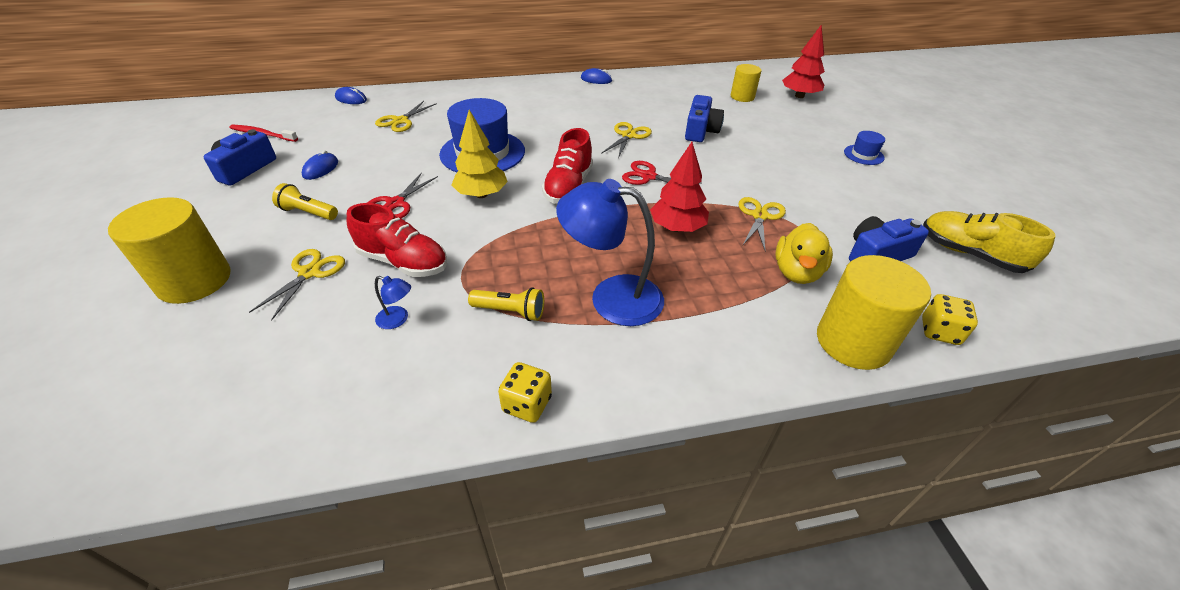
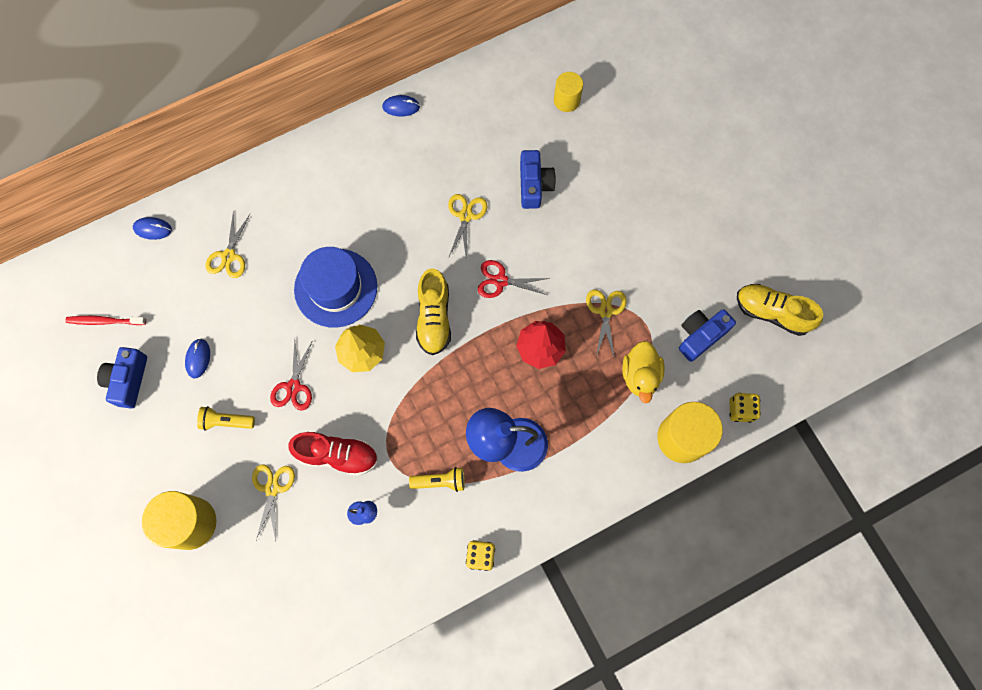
camera: 15 degrees left, 30 degrees up
red shoe [542,128,593,204] -> yellow shoe [416,268,451,355]
red tree [782,24,825,98] -> none
blue hat [844,131,885,165] -> none

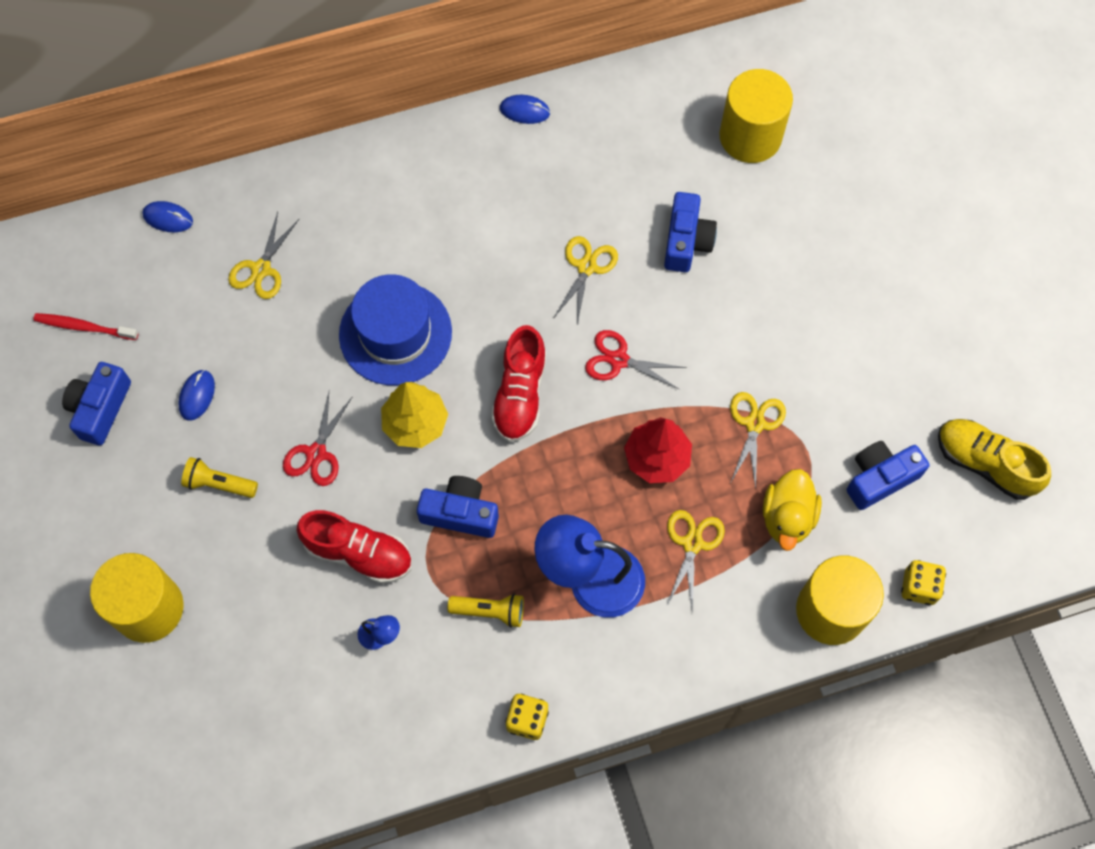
camera: 10 degrees right, 5 degrees down
yellow scissors [252,465,295,541] -> yellow scissors moved to [666,510,725,611]
yellow shoe [416,268,451,355] -> red shoe [491,325,547,442]
yellow cylinder [554,72,583,112] -> yellow cylinder [720,69,793,163], size x1.71
none -> blue camera [417,476,499,538]

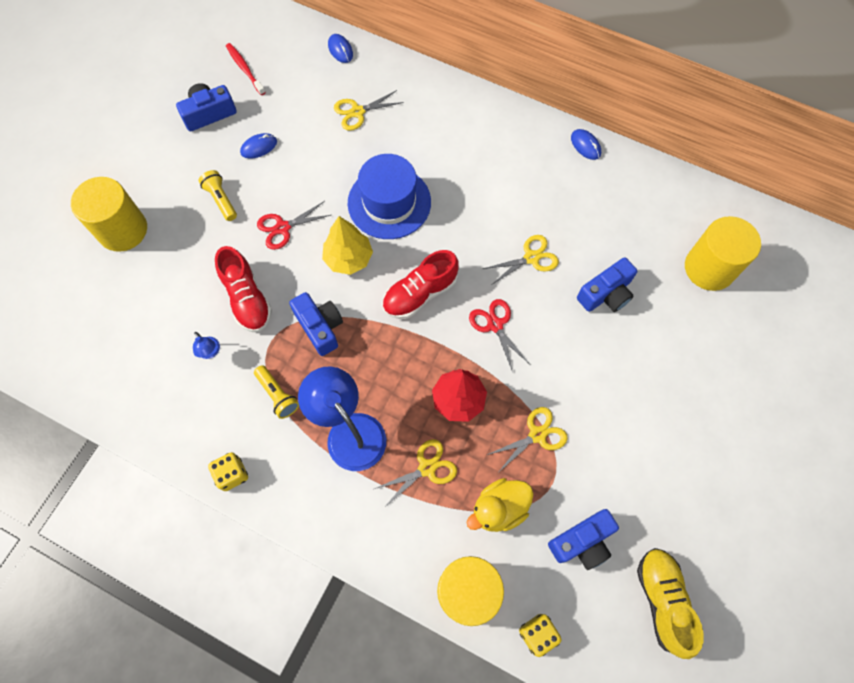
camera: 45 degrees right, 0 degrees up
blue camera [847,441,930,510] -> blue camera turned 135 degrees clockwise [548,509,619,570]

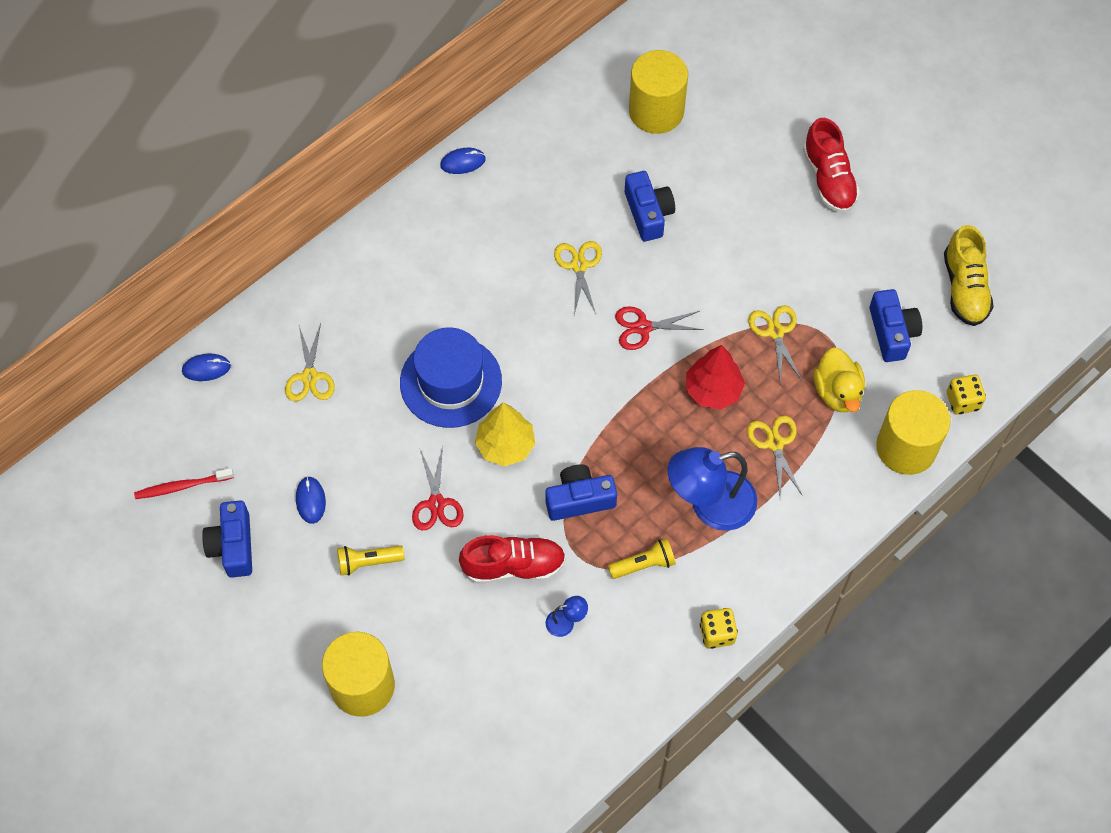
camera: 70 degrees left, 5 degrees down
red shoe [382,250,459,319] -> red shoe moved to [803,118,860,213]
yellow shoe [637,548,704,659] -> yellow shoe turned 105 degrees counterclockwise [944,225,994,326]

